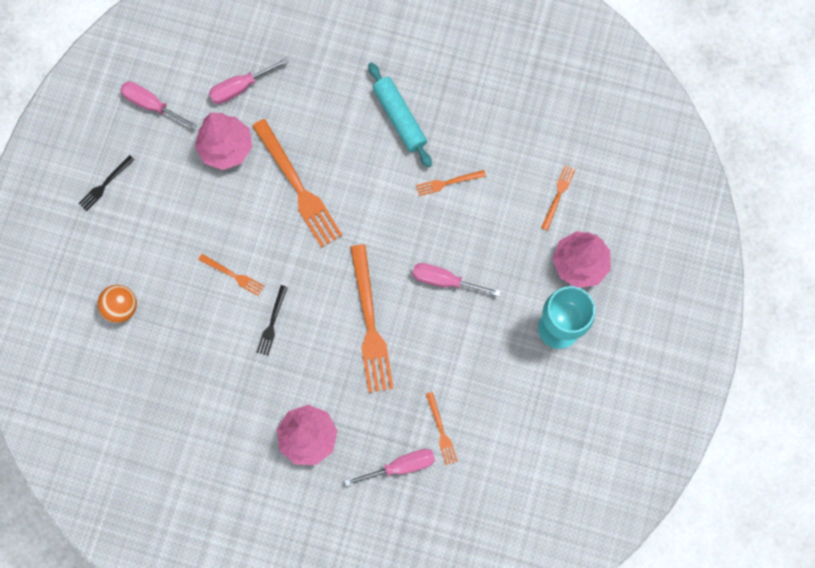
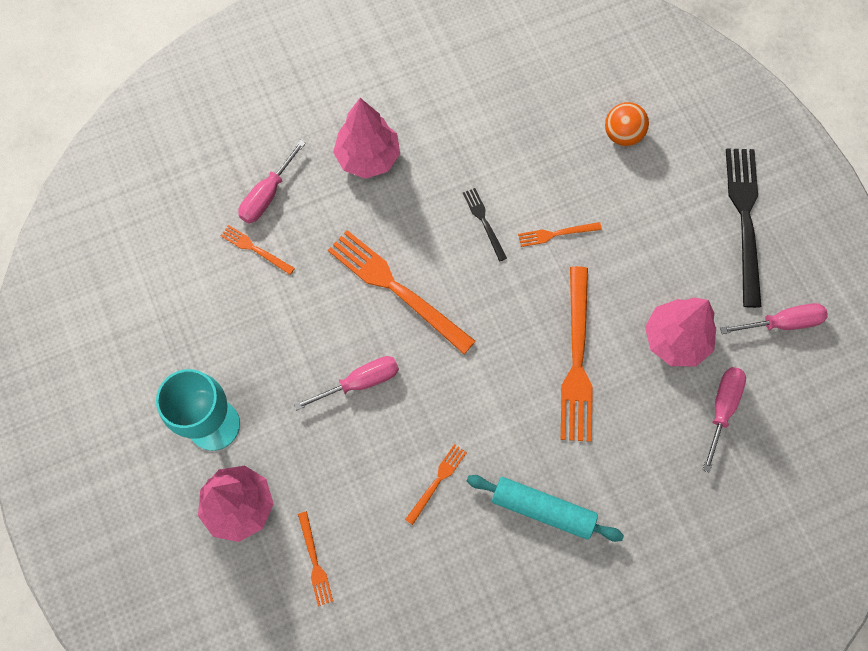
camera: 140 degrees right, 5 degrees down
black fork [78,155,135,211] -> black fork [726,148,762,308], size x2.07
orange fork [252,119,343,248] -> orange fork turned 105 degrees counterclockwise [561,266,593,442]

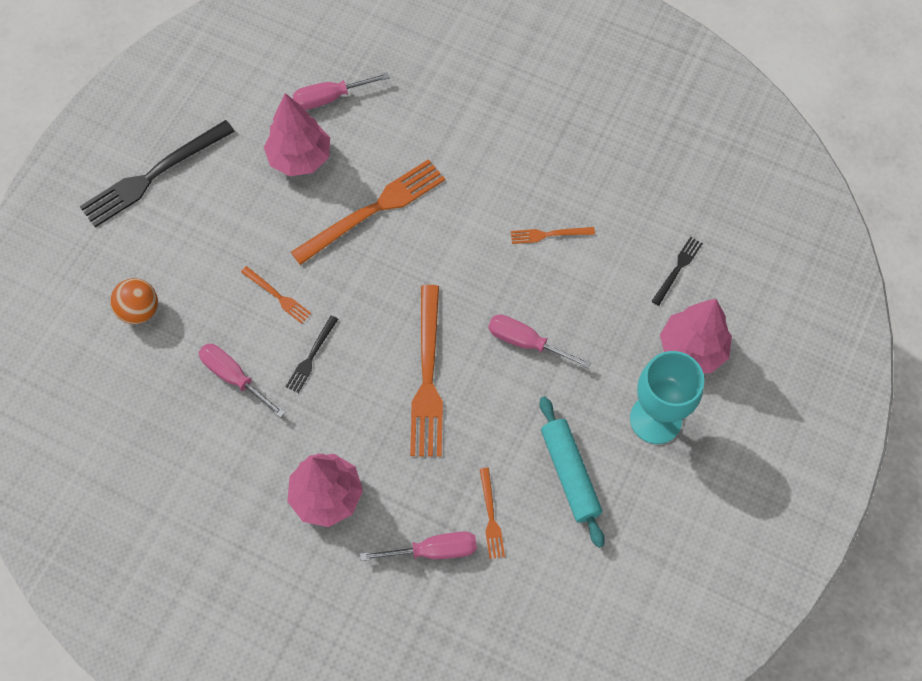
camera: 130 degrees left, 5 degrees down
orange fork [298,511,333,606] -> black fork [652,237,703,306]
turquoise rolling pin [467,475,624,542] -> turquoise rolling pin moved to [539,396,605,548]
pink screwdriver [720,303,828,334] -> pink screwdriver moved to [199,344,285,418]

